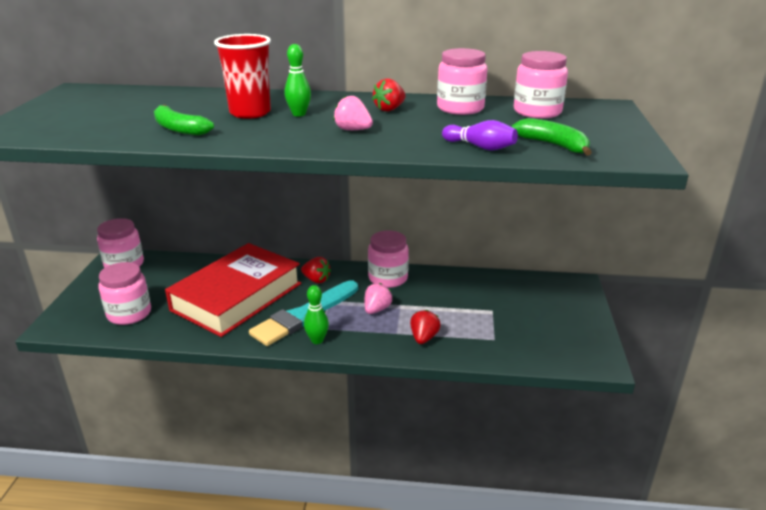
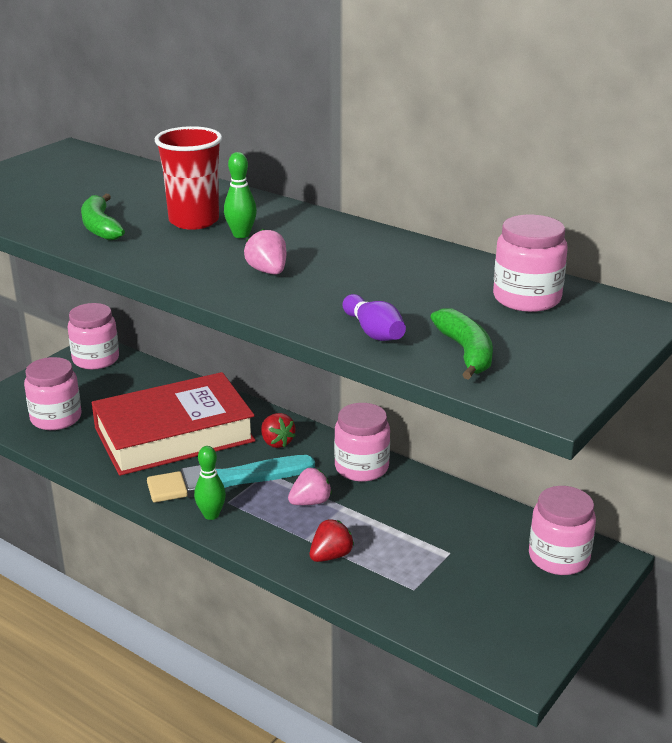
camera: 30 degrees right, 0 degrees up
red strawberry [372,78,406,112] -> none
pink jar [437,48,488,115] -> pink jar moved to [529,486,596,575]

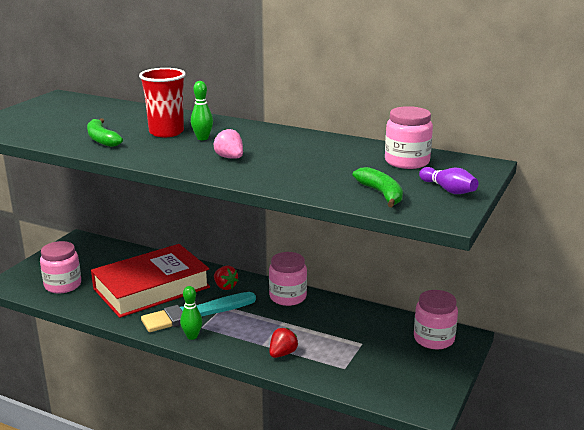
camera: 10 degrees left, 5 degrees down
pink jar [68,303,119,370] -> none
pink strawberry [288,468,332,505] -> none
purple bowling pin [342,294,406,341] -> purple bowling pin moved to [419,167,478,194]

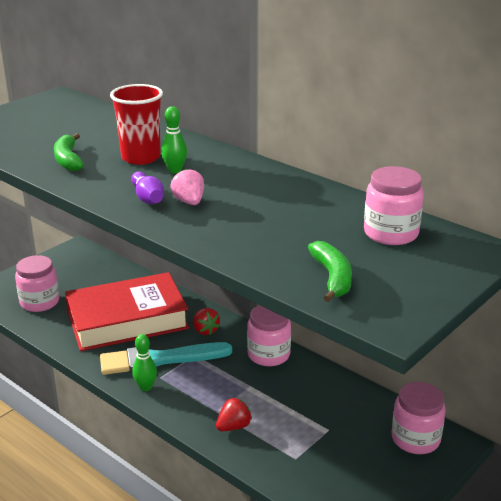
camera: 15 degrees right, 5 degrees up
purple bowling pin [419,167,478,194] -> purple bowling pin moved to [131,171,164,204]

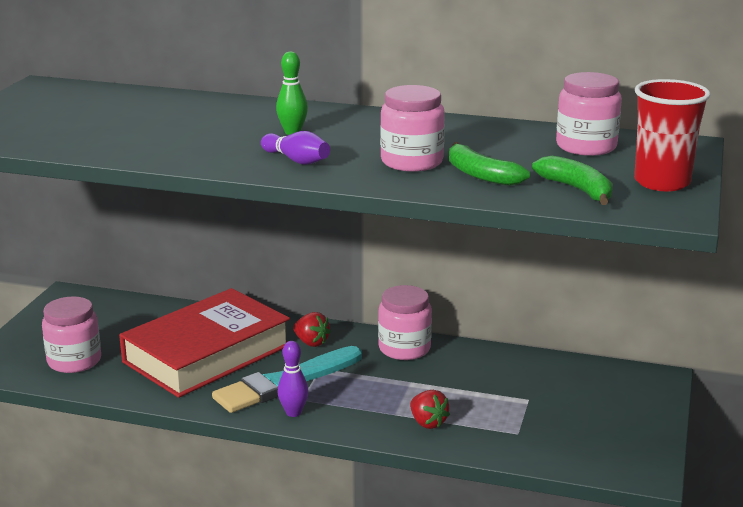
camera: 25 degrees left, 5 degrees down
green banana [54,133,84,171] -> green banana moved to [449,142,530,186]
red cup [110,84,163,165] -> red cup moved to [634,79,710,191]
green bowling pin [132,334,157,391] -> purple bowling pin [278,341,309,417]
pink strawberry [170,168,204,205] -> none
red strawberry [216,398,252,431] -> red strawberry turned 120 degrees clockwise [410,390,450,429]
pink jar [392,382,446,454] -> pink jar moved to [380,85,445,172]

